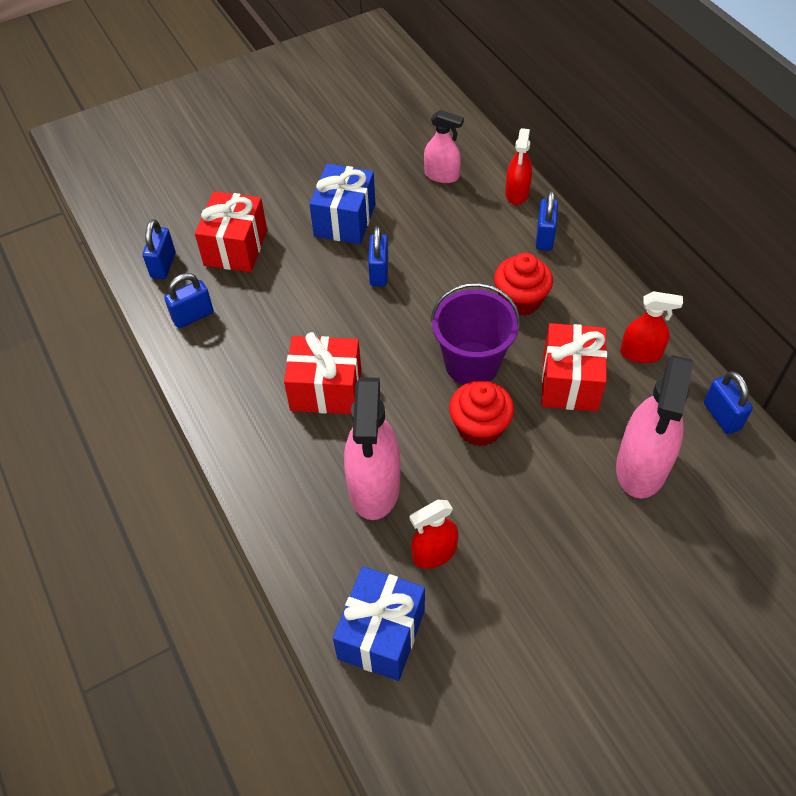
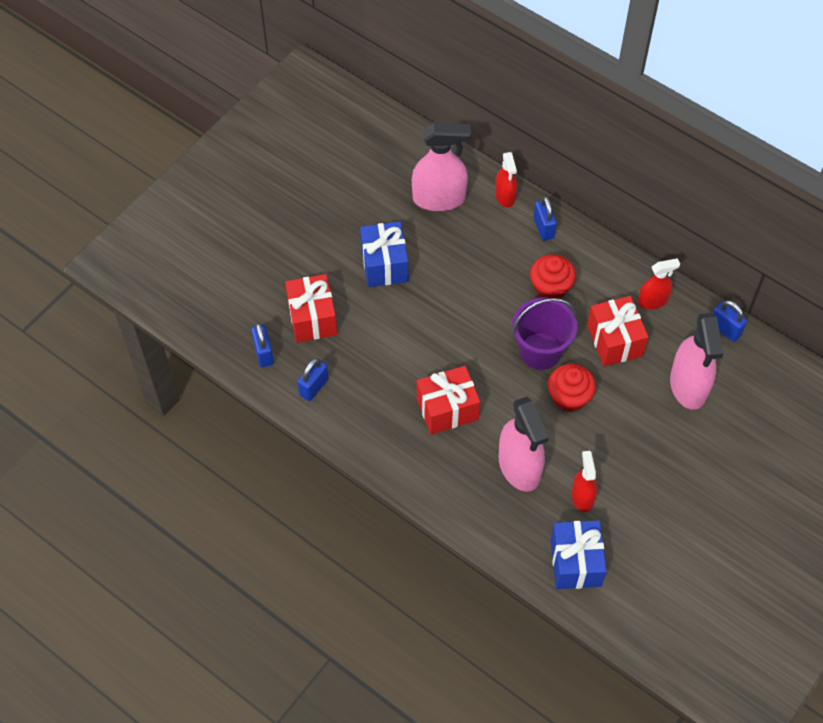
camera: 25 degrees left, 5 degrees up
blue padlock [368,226,388,286] -> none
red spray bottle [410,500,459,569] -> red spray bottle turned 135 degrees clockwise [571,451,597,512]
pink spray bottle [424,110,464,183] -> pink spray bottle [412,123,471,211], size x1.74

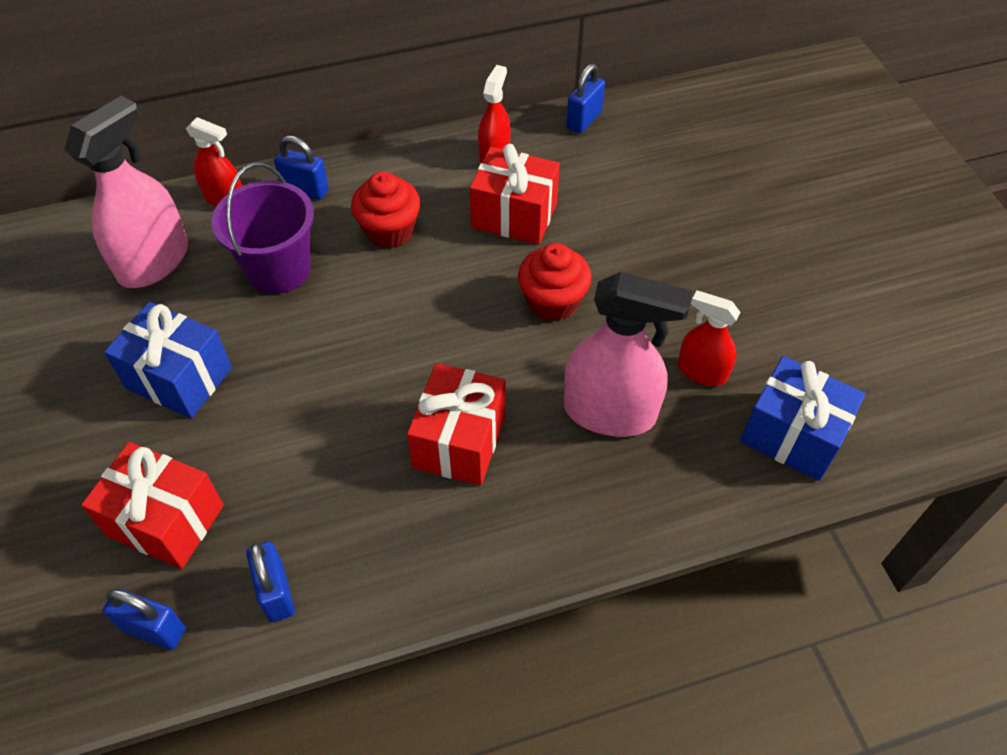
camera: 55 degrees left, 5 degrees down
purple bucket [512,298,577,370] -> purple bucket moved to [212,163,314,294]
pink spray bottle [670,313,724,410] -> none
blue padlock [713,300,747,342] -> blue padlock turned 45 degrees counterclockwise [566,64,605,133]

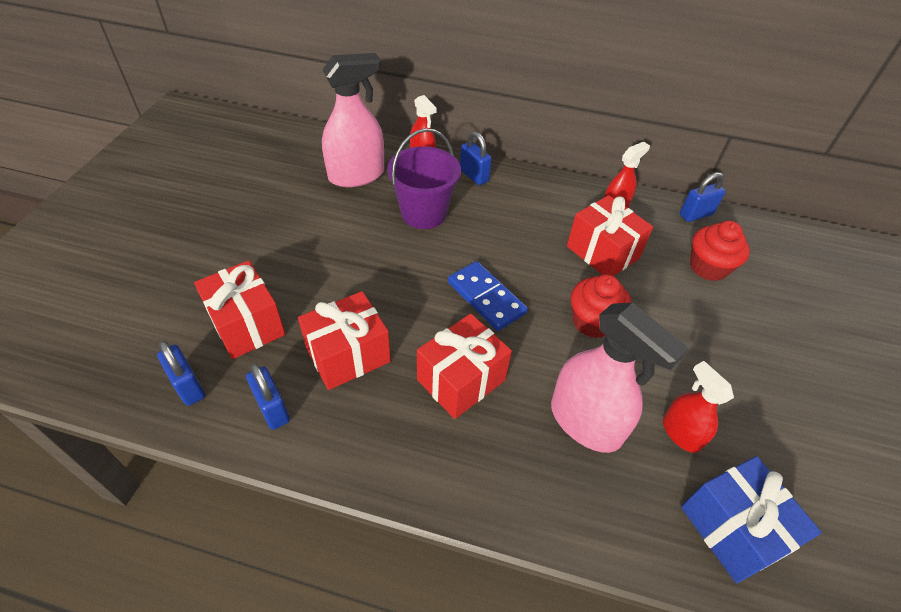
camera: 30 degrees right, 5 degrees down
blue gift [104,302,232,418] -> none
blue padlock [246,541,295,622] -> blue padlock turned 45 degrees counterclockwise [246,363,290,430]
red cupcake [351,171,421,248] -> red cupcake moved to [690,220,750,281]
none -> red gift [298,291,391,390]
none -> blue domino [448,261,528,331]

